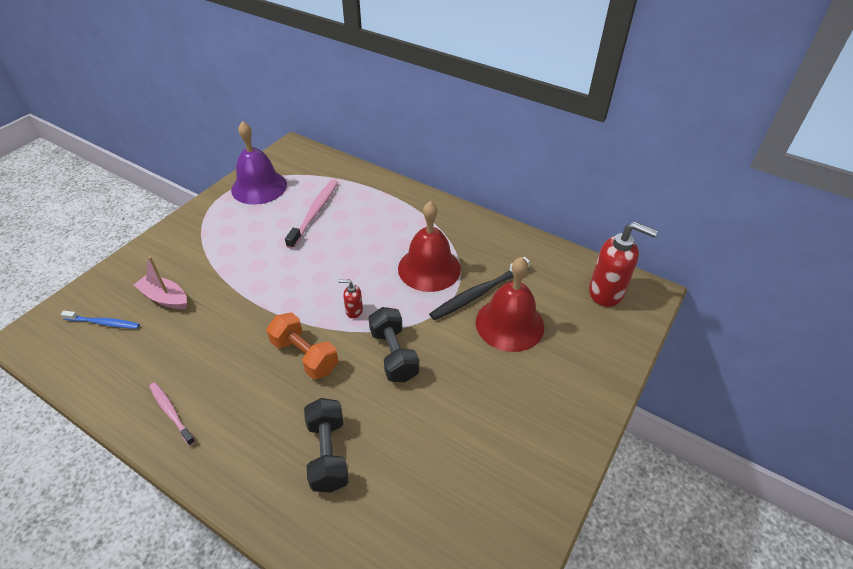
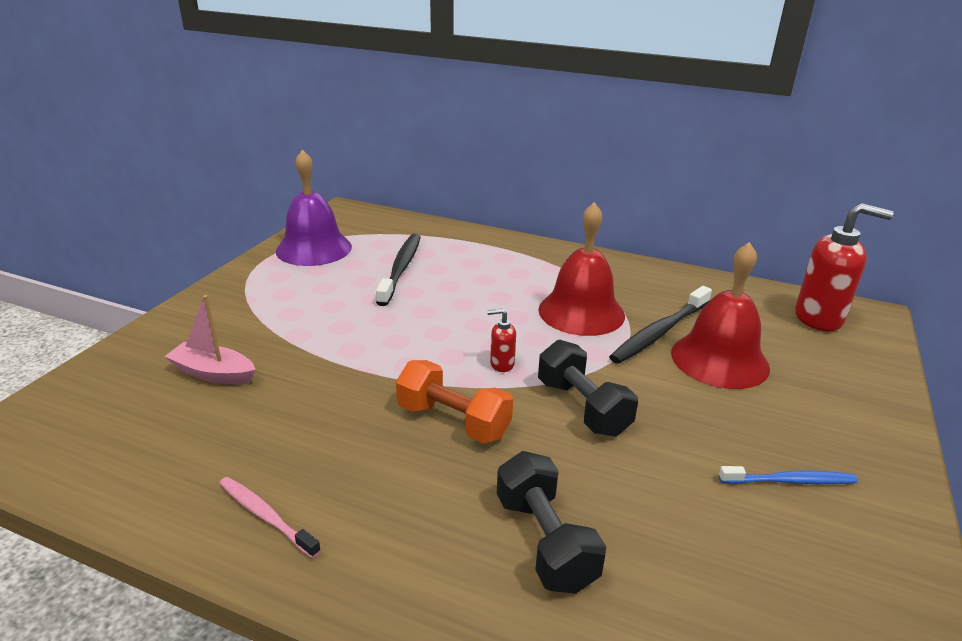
camera: 10 degrees left, 15 degrees down
blue toothbrush [61,311,140,329] -> blue toothbrush moved to [719,466,858,484]
pink toothbrush [285,180,338,249] -> black toothbrush [376,234,421,306]

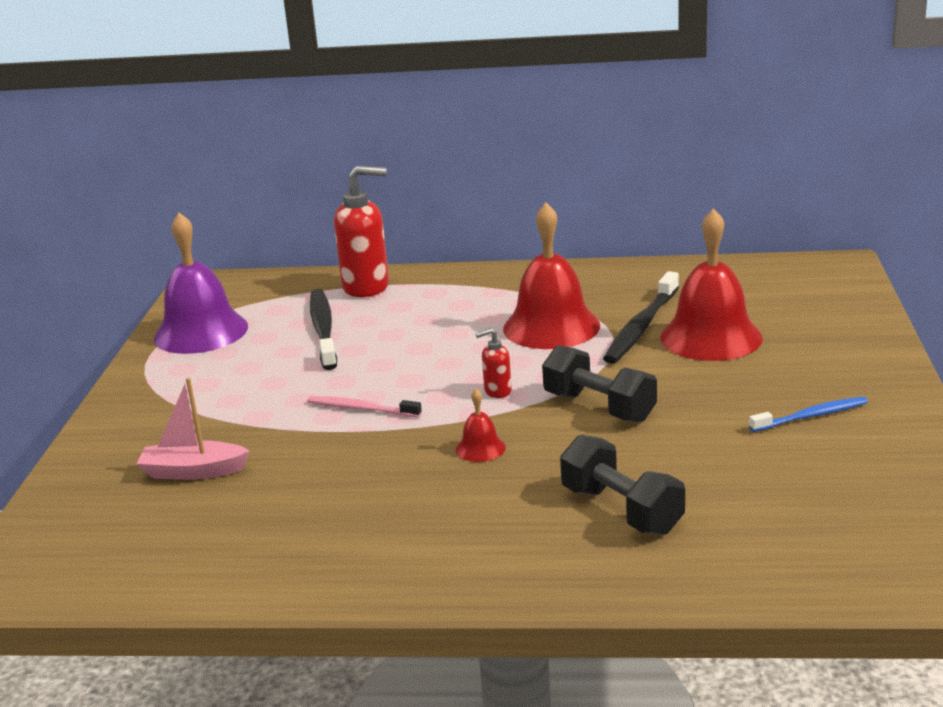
camera: 15 degrees left, 5 degrees down
pink toothbrush [219,477,321,558] -> pink toothbrush moved to [307,396,422,417]
orange dumbbell [396,360,513,444] -> red bell [456,389,506,462]
red soap dispenser [795,203,893,331] -> red soap dispenser moved to [334,166,389,297]

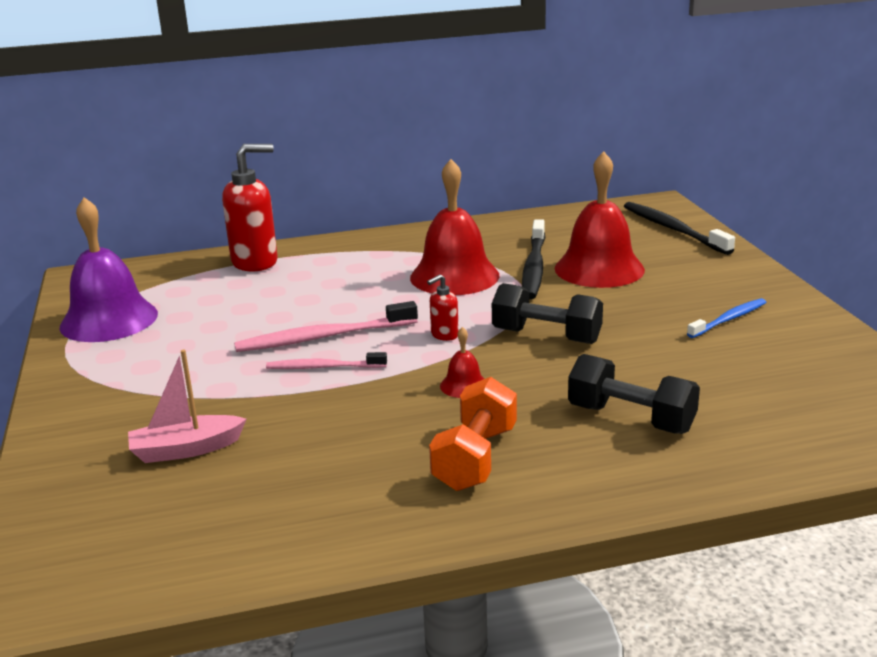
camera: 20 degrees left, 0 degrees up
black toothbrush [310,289,337,370] -> black toothbrush moved to [624,202,735,255]
none -> pink toothbrush [234,301,418,352]
none -> orange dumbbell [429,377,517,491]

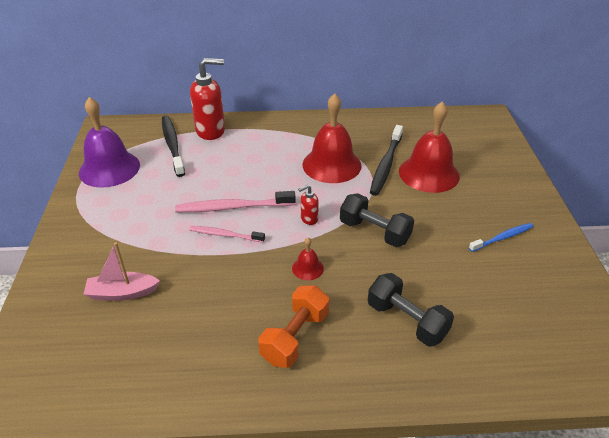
camera: 10 degrees right, 15 degrees up
black toothbrush [624,202,735,255] -> black toothbrush moved to [162,116,185,177]

